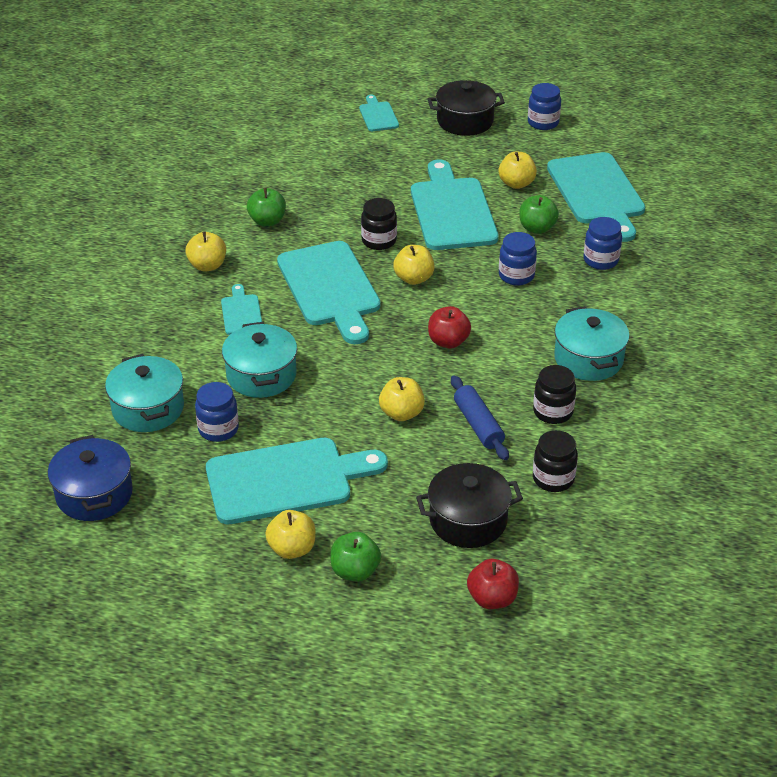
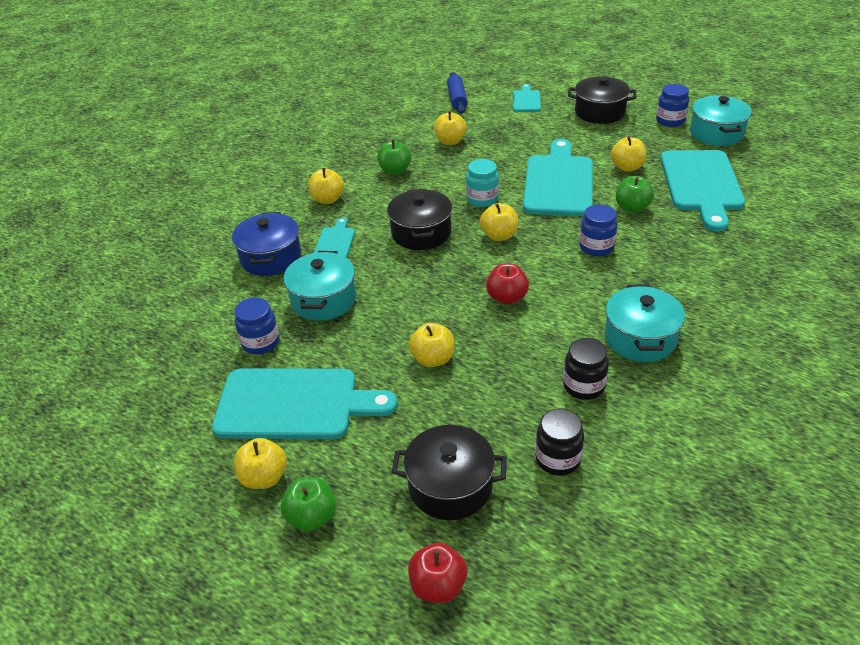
camera: 20 degrees right, 0 degrees up
blue pot [48,435,133,521] -> blue pot moved to [232,212,301,276]
turquoise pot [105,354,184,432] -> turquoise pot moved to [690,95,752,146]
turquoise cutting board [277,241,381,344] -> black pot [387,189,452,250]
black jar [361,198,397,250] -> turquoise jar [466,159,499,207]
blue rolling pin [451,375,509,460] -> blue rolling pin moved to [447,72,468,114]
blue jar [583,217,622,270] -> none
none -> yellow apple [434,111,467,145]

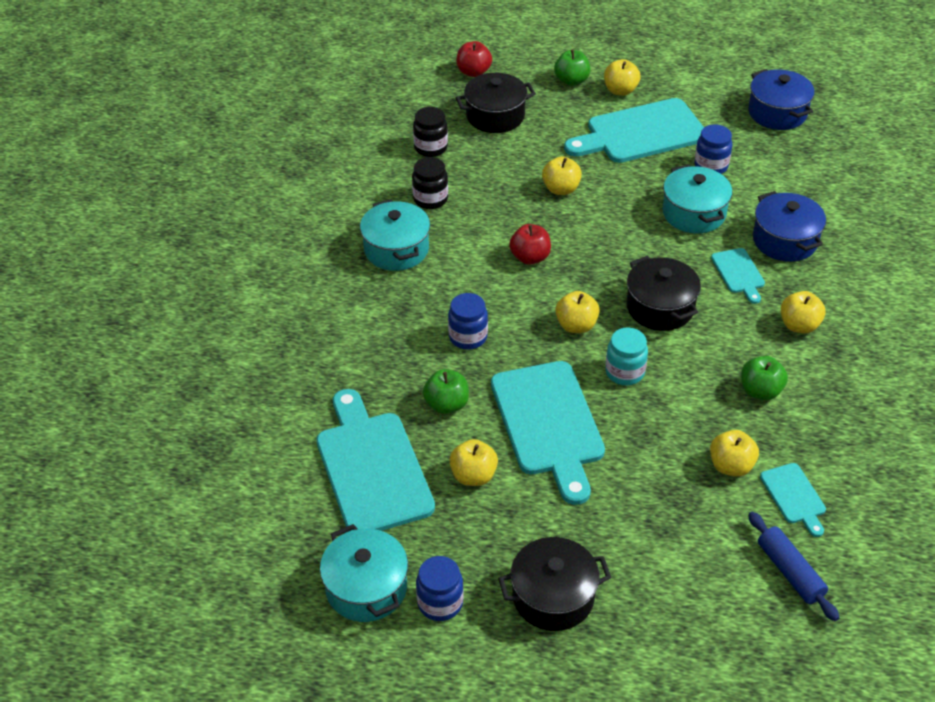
camera: 155 degrees right, 5 degrees up
turquoise cutting board [513,84,541,112] -> turquoise cutting board moved to [760,463,826,537]
none -> blue pot [748,69,815,130]

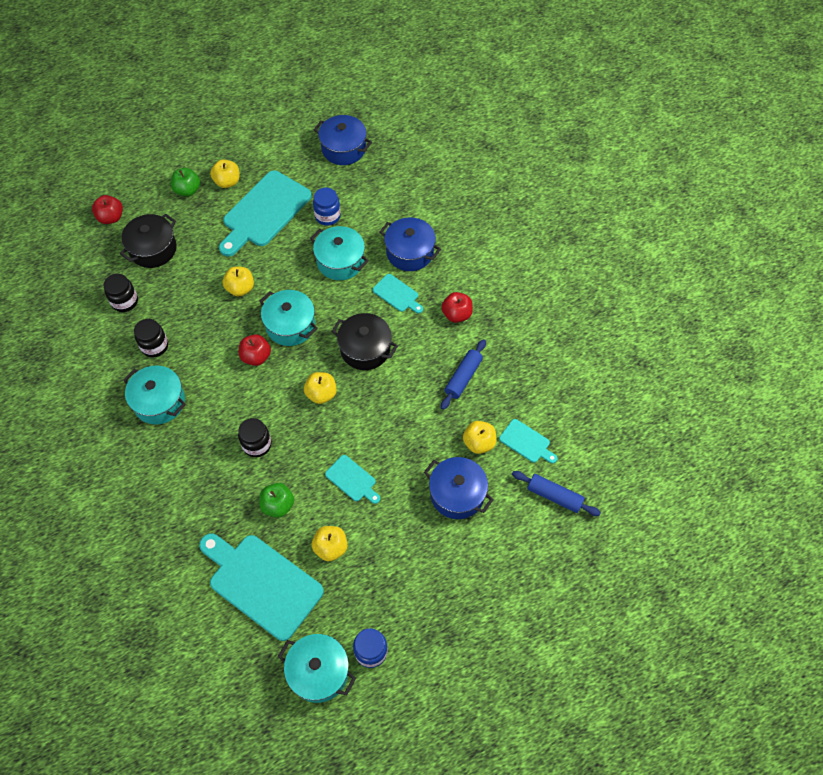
camera: 35 degrees left, 15 degrees up
blue jar [448,293,488,350] -> black jar [238,418,272,457]
turquoise cutting board [491,361,605,505] -> turquoise cutting board [325,455,380,504], size x0.48
black pot [498,537,611,631] -> none
turquoise jar [605,327,648,385] -> none
green apple [741,356,788,400] -> blue rolling pin [441,339,486,410]
yellow apple [781,291,826,334] -> red apple [441,292,473,323]
none -> turquoise pot [260,290,318,346]
none -> blue pot [424,457,493,519]

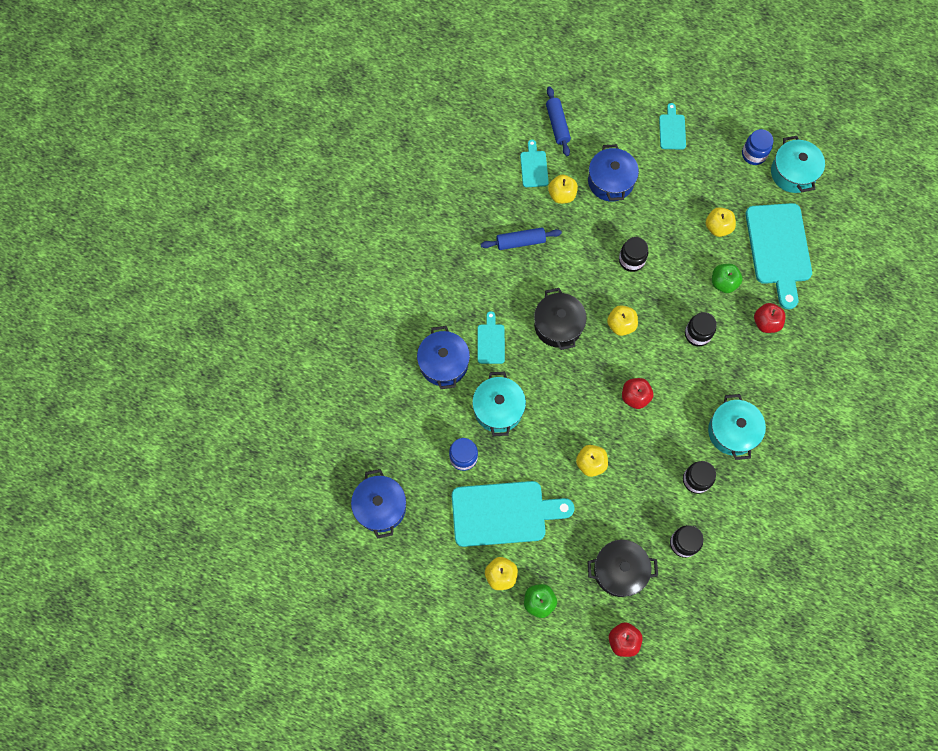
camera: 130 degrees left, 10 degrees up
turquoise pot [260,290,318,346] -> none
turquoise cutting board [325,455,380,504] -> turquoise cutting board moved to [659,103,686,149]
red apple [441,292,473,323] -> red apple moved to [754,303,786,333]
none -> black jar [619,237,648,272]

